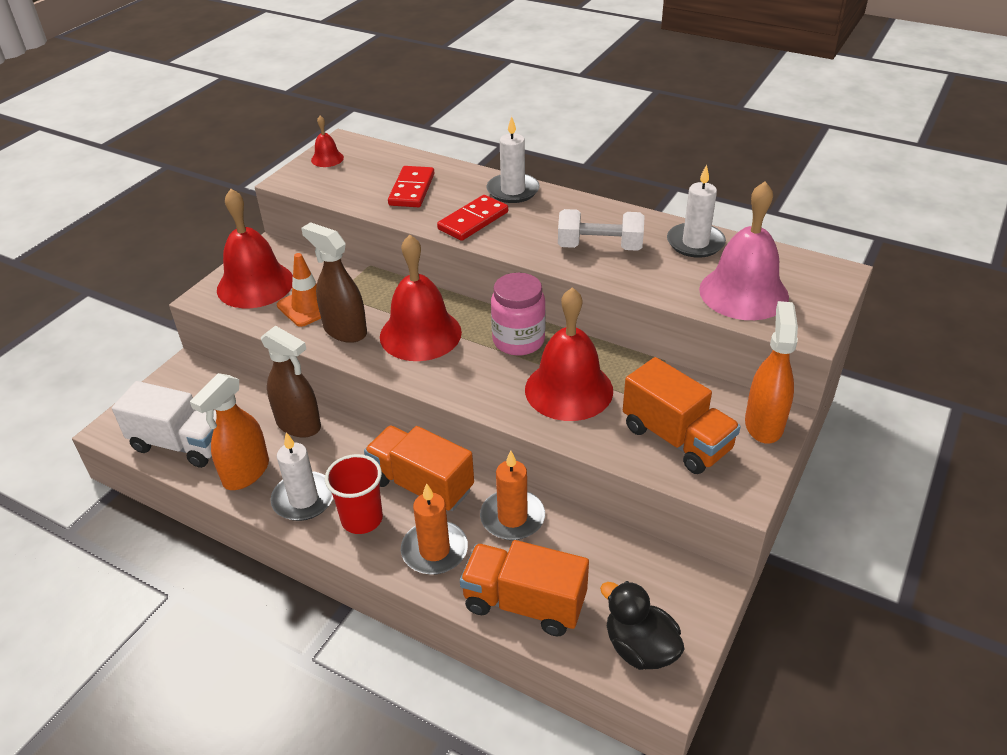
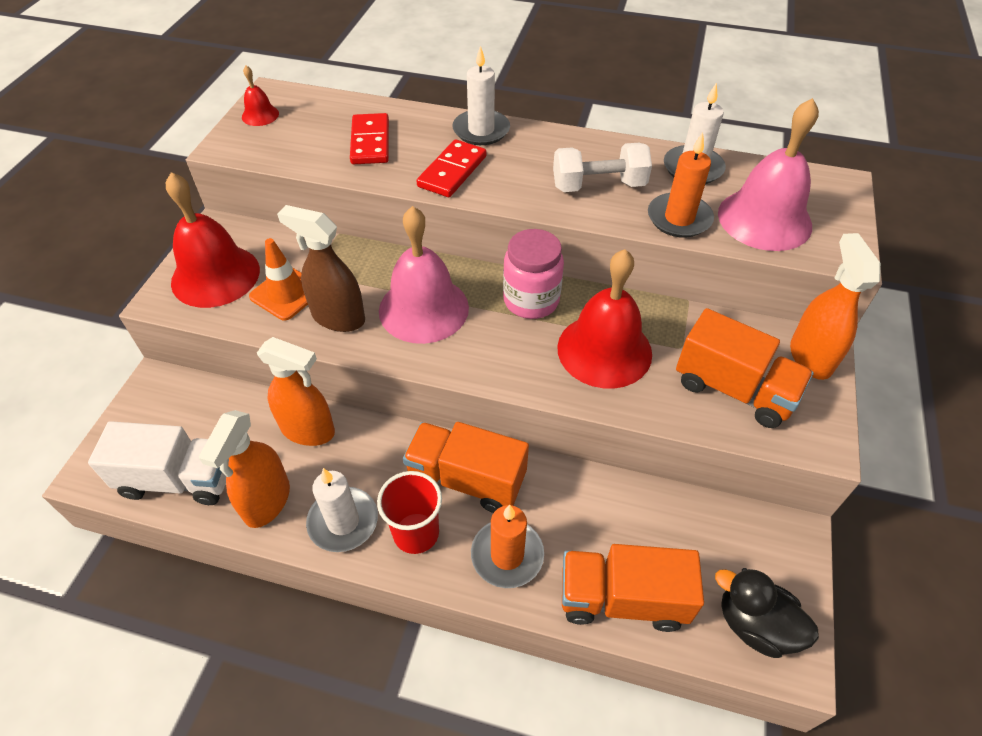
camera: 15 degrees left, 10 degrees up
brown spray bottle [261,326,321,437] -> orange spray bottle [257,337,335,446]
red bell [380,235,462,361] -> pink bell [379,206,469,344]
orange candle [480,451,545,540] -> orange candle moved to [648,132,714,238]

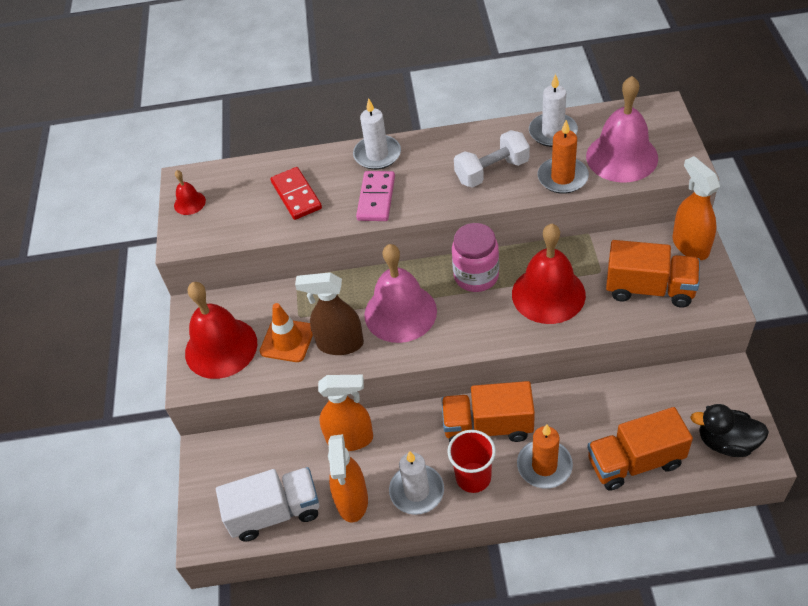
camera: 15 degrees left, 0 degrees up
red domino [417,139,487,197] -> pink domino [356,171,395,221]

